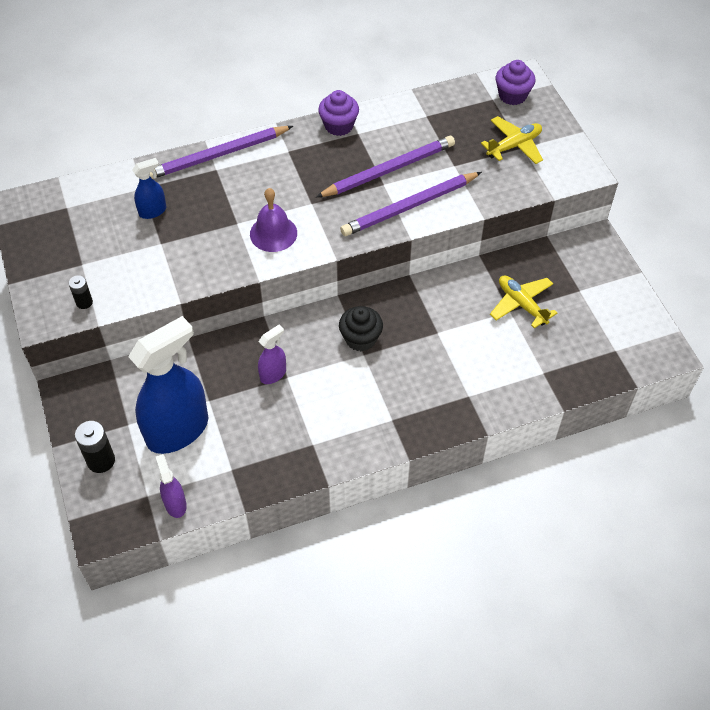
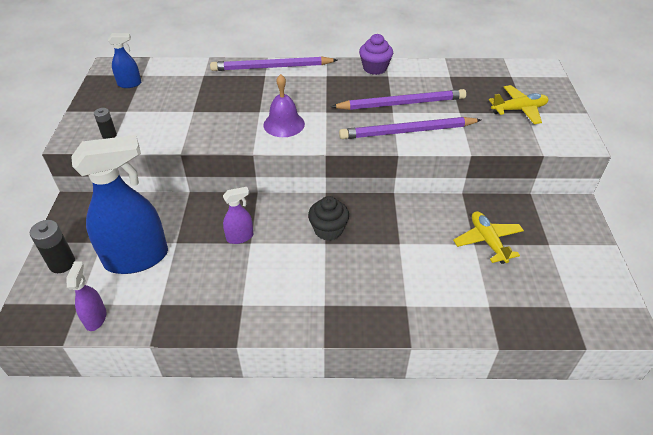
camera: 20 degrees right, 10 degrees down
blue spray bottle [132,158,166,219] -> blue spray bottle moved to [108,33,141,88]
purple cupcake [496,60,535,105] -> none

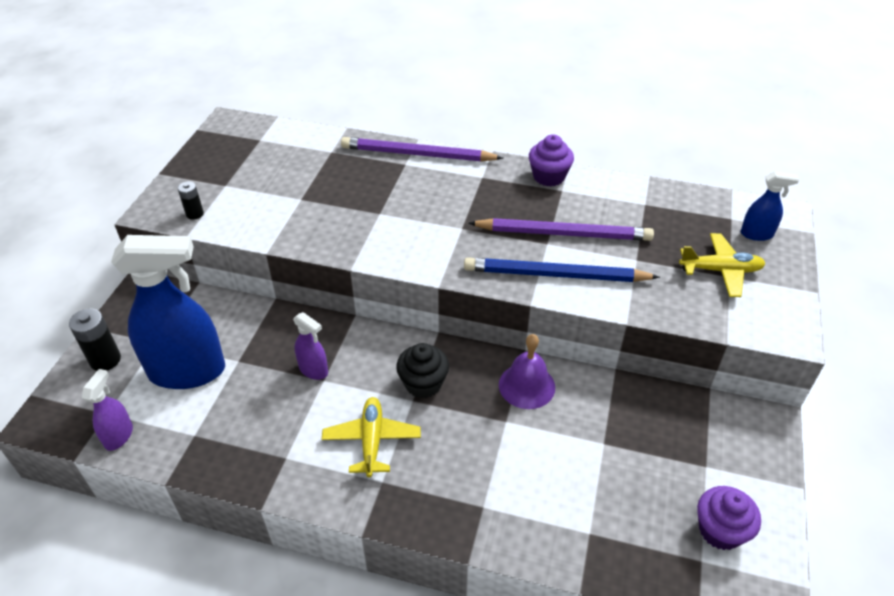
camera: 15 degrees right, 0 degrees up
blue spray bottle [108,33,141,88] -> blue spray bottle moved to [741,171,799,241]
purple spray bottle [223,187,253,244] -> purple spray bottle turned 45 degrees clockwise [293,312,328,380]
purple bell [263,74,305,137] -> purple bell moved to [499,334,555,409]
purple pencil [339,117,481,139] -> blue pencil [464,257,660,282]
yellow plane [453,211,524,264] -> yellow plane moved to [322,397,421,477]
none -> purple cupcake [697,486,761,550]

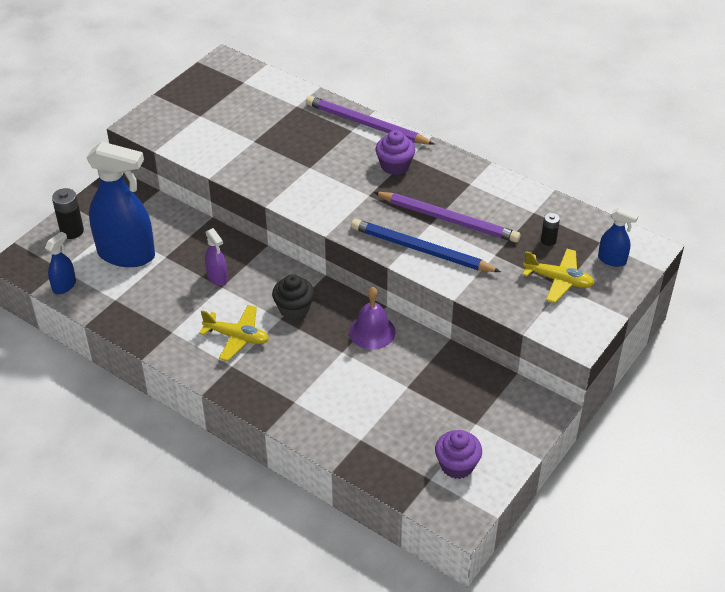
camera: 20 degrees right, 0 degrees up
purple spray bottle [82,369,133,451] -> blue spray bottle [45,231,76,294]
black battery [178,181,204,220] -> black battery moved to [541,213,560,246]
yellow plane [322,397,421,477] -> yellow plane turned 90 degrees clockwise [199,305,269,361]
purple cupcake [529,134,574,186] -> purple cupcake moved to [375,130,415,175]

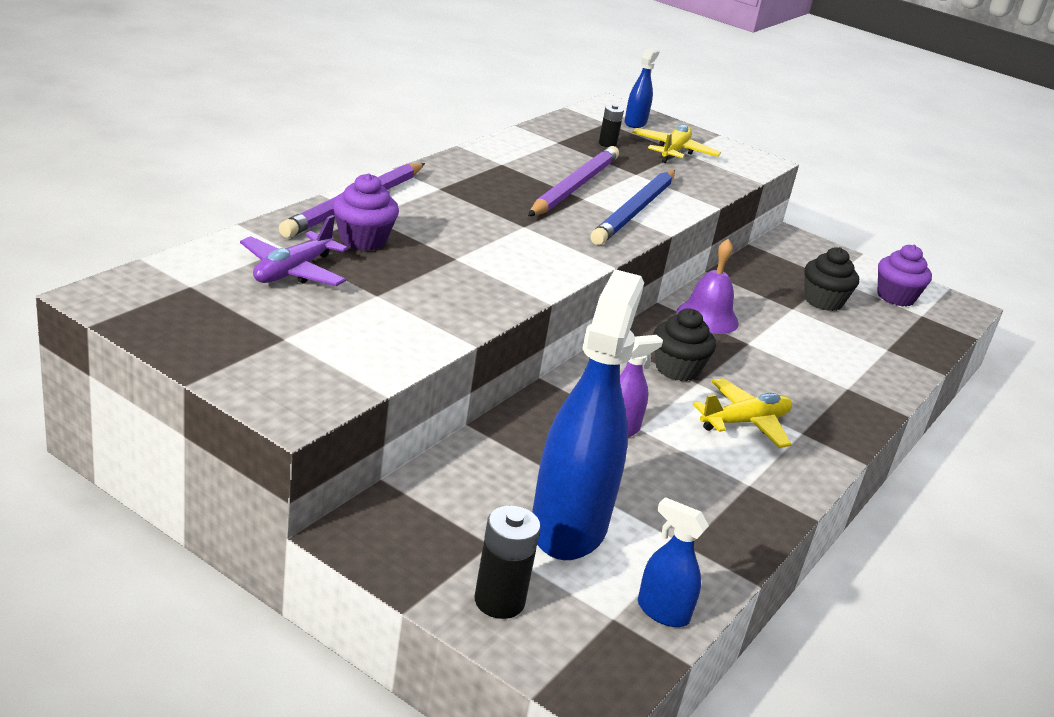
camera: 95 degrees left, 15 degrees down
yellow plane [199,305,269,361] -> yellow plane turned 45 degrees clockwise [693,378,792,448]
purple cupcake [375,130,415,175] -> purple cupcake moved to [333,173,399,251]
none -> purple plane [240,215,348,286]
none -> black cupcake [804,247,859,311]

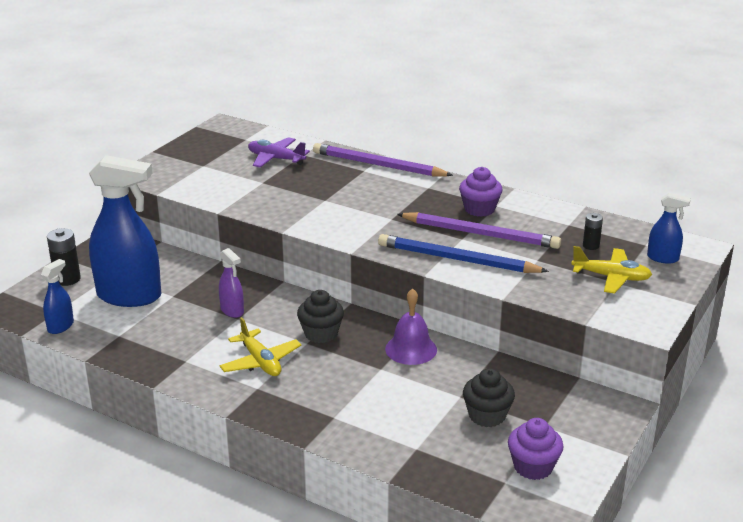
camera: 90 degrees right, 0 degrees up
purple cupcake [333,173,399,251] -> purple cupcake moved to [459,167,502,217]

